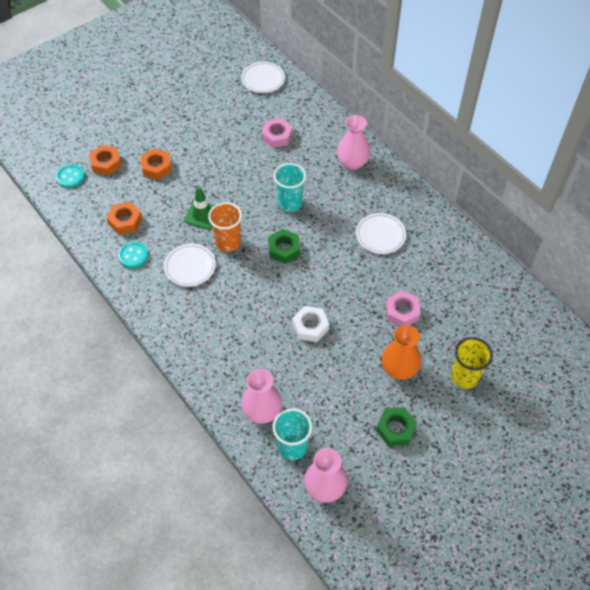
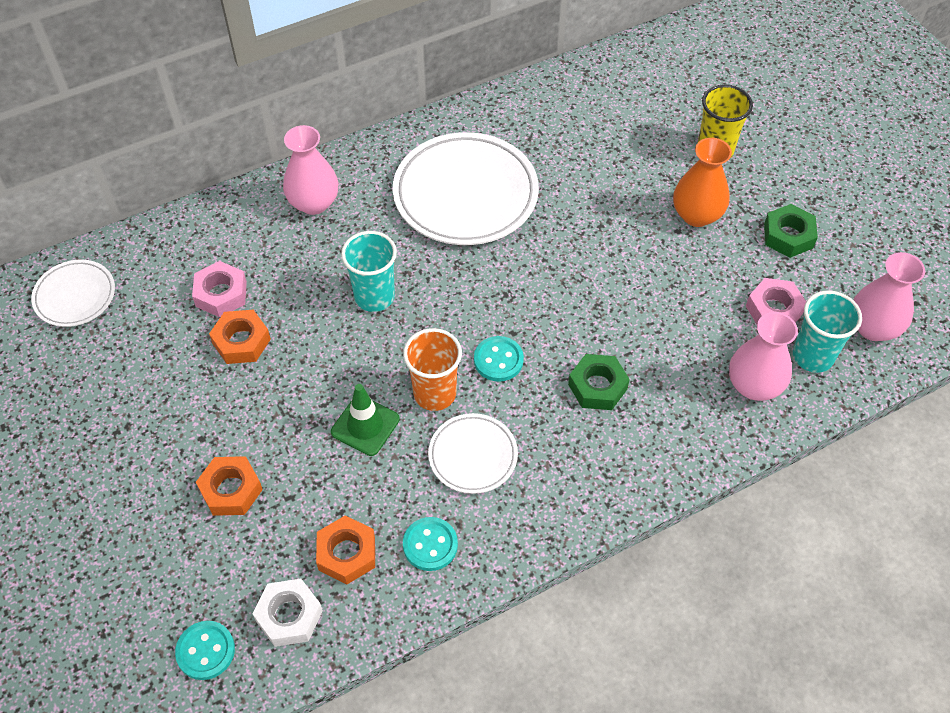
camera: 80 degrees left, 0 degrees up
orange nut [89,145,121,176] -> orange nut moved to [209,310,271,364]
green nut [268,229,300,264] -> green nut moved to [568,354,630,410]
white nut [292,306,329,342] -> white nut moved to [253,579,323,647]
white plate [356,213,406,254] -> white plate [393,132,539,245], size x1.89
pink nut [386,291,420,326] -> pink nut moved to [746,278,806,324]
none -> turquoise button [474,336,524,382]

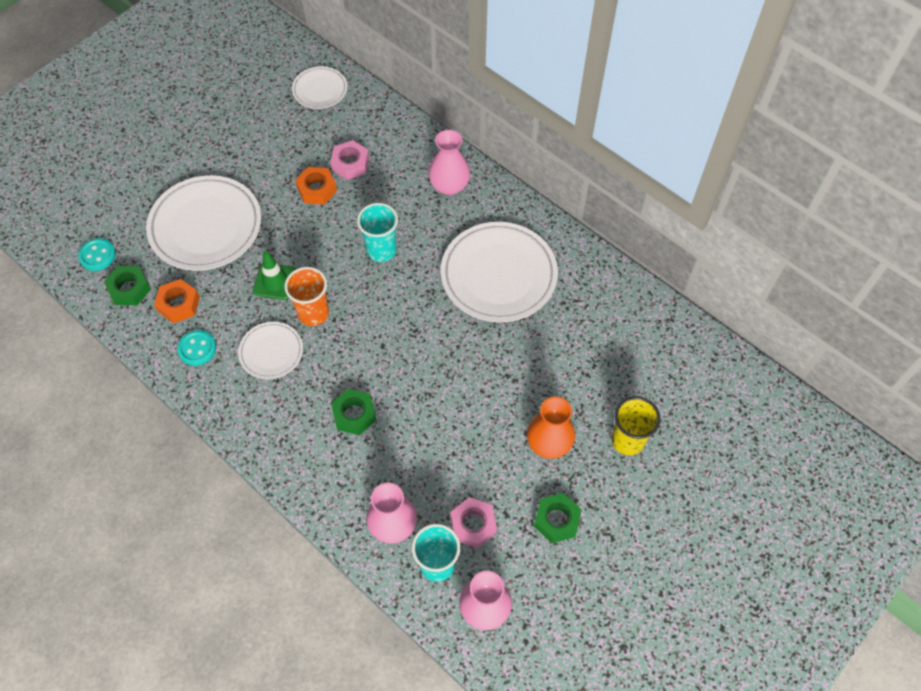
camera: 70 degrees right, 5 degrees up
orange nut [196,456,263,516] -> white plate [146,175,261,271]
white nut [253,579,323,647] -> green nut [104,266,151,305]
turquoise button [474,336,524,382] -> none

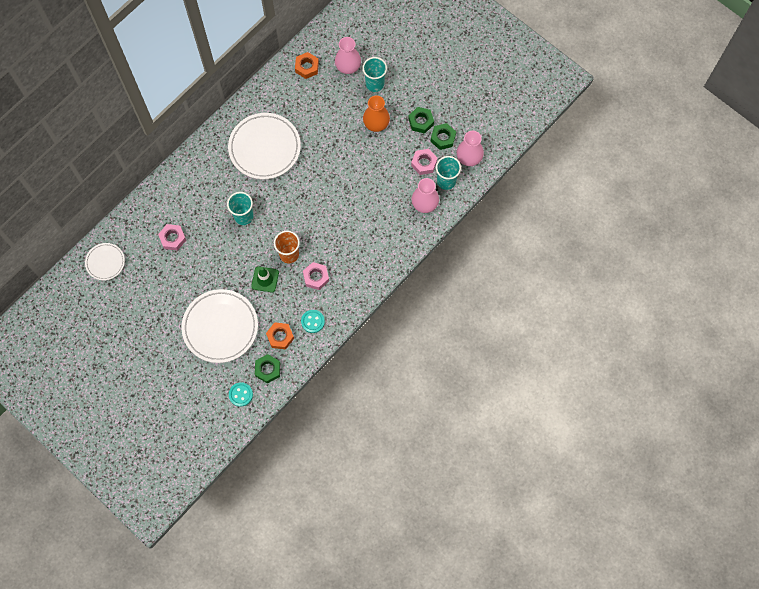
camera: 90 degrees left, 10 degrees up
white plate [238,322,303,380] -> pink nut [303,262,329,290]
orange nut [295,167,337,205] -> orange nut moved to [295,52,319,79]
green nut [331,388,376,435] -> green nut moved to [430,123,456,150]
pink vase [428,130,470,195] -> pink vase moved to [335,37,361,74]
yellow cup [611,396,661,456] -> turquoise cup [362,57,387,92]

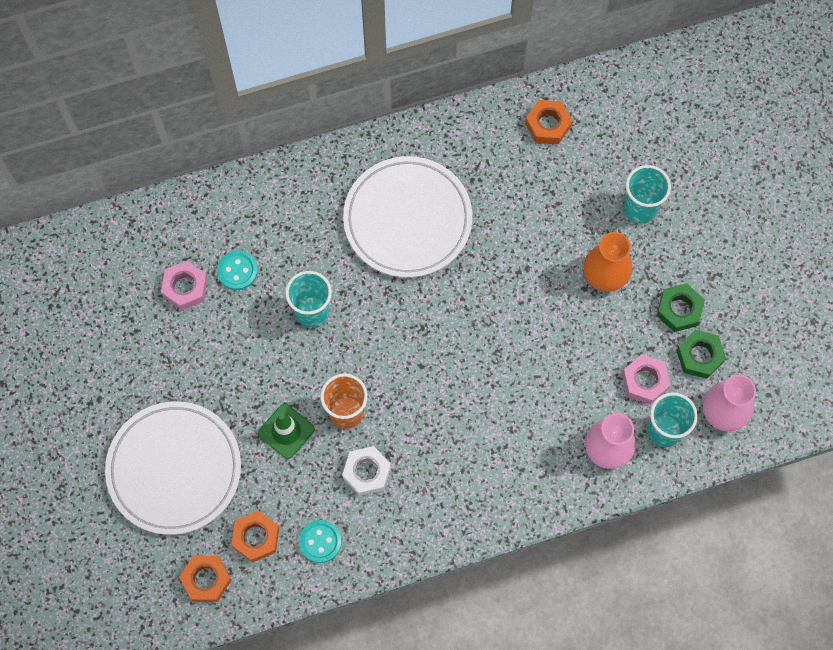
camera: 30 degrees right, 0 degrees up
white plate [85,243,125,281] -> none
turquoise button [229,382,253,407] -> turquoise button moved to [217,251,258,290]
green nut [255,354,280,384] -> orange nut [179,555,232,602]
pink nut [303,262,329,290] -> white nut [342,446,391,496]
pink vase [335,37,361,74] -> none

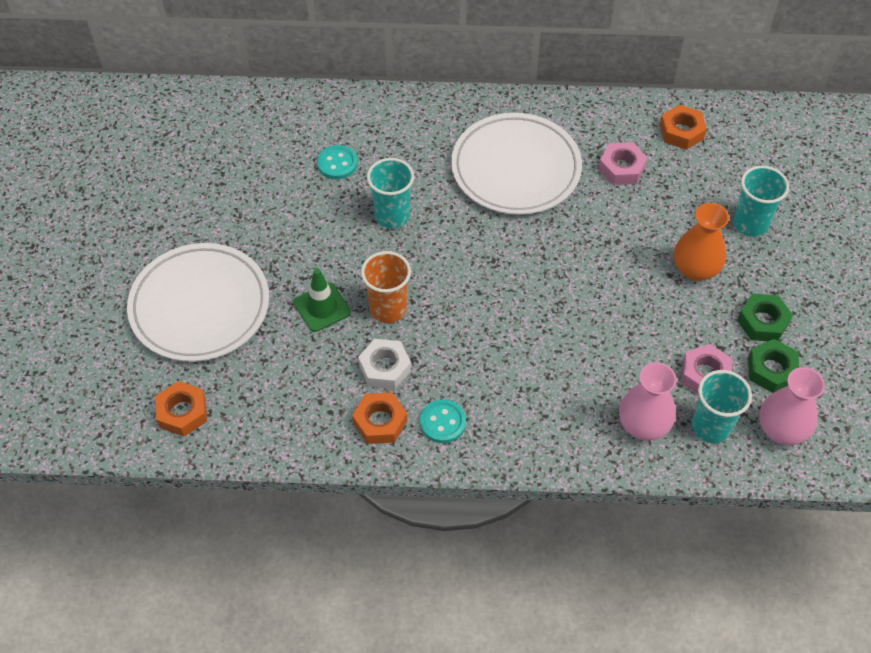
camera: 20 degrees right, 15 degrees down
pink nut [161,261,208,310] -> pink nut moved to [598,142,648,185]
orange nut [231,510,279,563] -> orange nut moved to [352,392,407,444]
turquoise button [299,520,342,563] -> turquoise button moved to [420,399,466,443]

